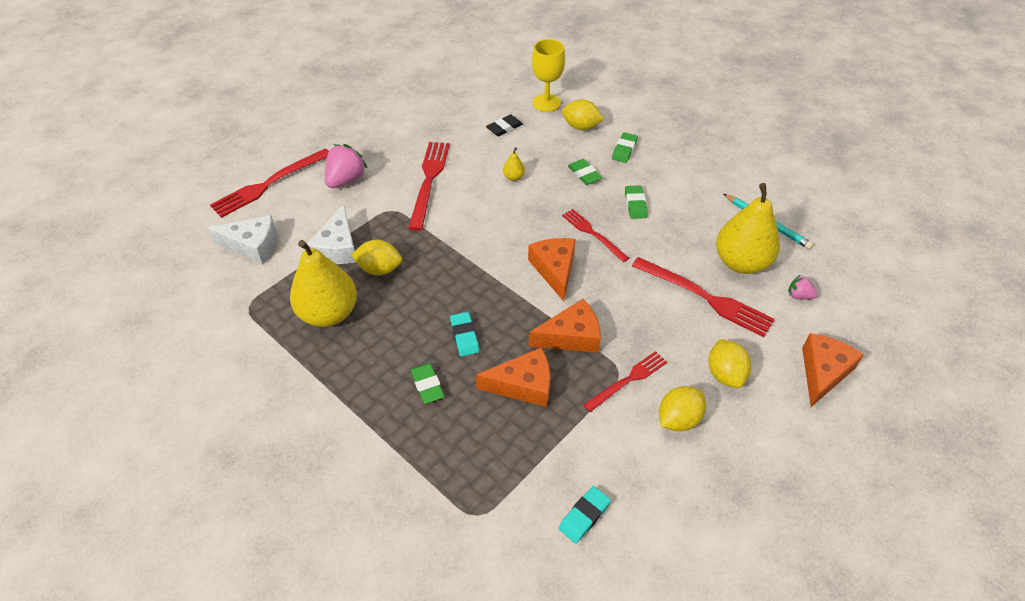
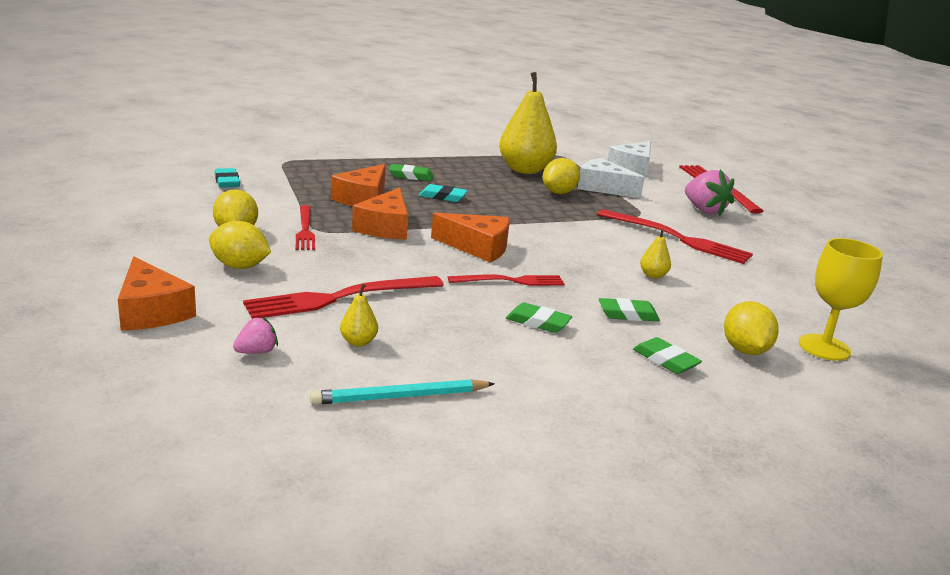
camera: 115 degrees right, 25 degrees down
black eraser [486,115,523,136] -> none
yellow lemon [562,99,604,130] -> yellow lemon turned 45 degrees counterclockwise [724,301,779,355]
yellow pear [716,183,780,274] -> yellow pear [340,284,378,346], size x0.40

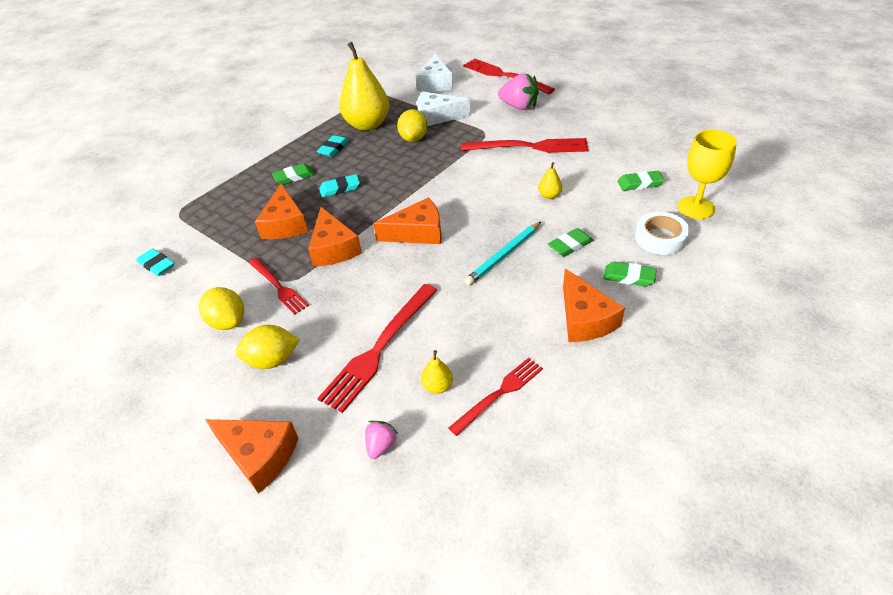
camera: 25 degrees left, 20 degrees up
turquoise pencil [310,379,495,405] -> turquoise pencil moved to [465,222,541,285]
red fork [448,274,565,286] -> red fork moved to [448,358,543,436]
green eraser [506,302,572,333] -> green eraser moved to [618,171,665,191]
yellow lemon [724,301,779,355] -> white tape [635,212,690,255]
none -> turquoise eraser [316,135,349,157]
none -> orange cheese [563,269,625,342]

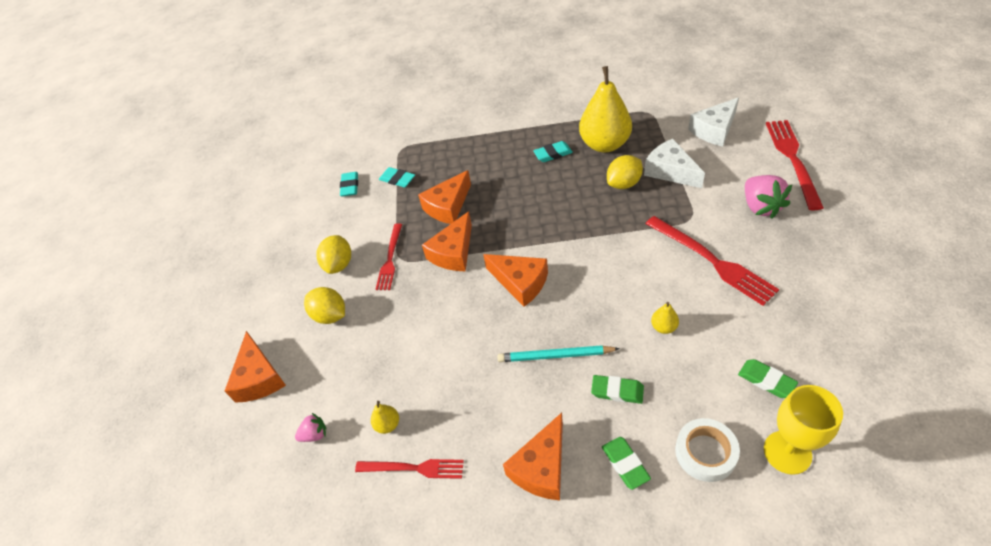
camera: 50 degrees right, 5 degrees up
green eraser [272,163,315,185] -> none
red fork [317,284,437,413] -> none
turquoise eraser [319,174,360,198] -> turquoise eraser moved to [379,167,415,187]

